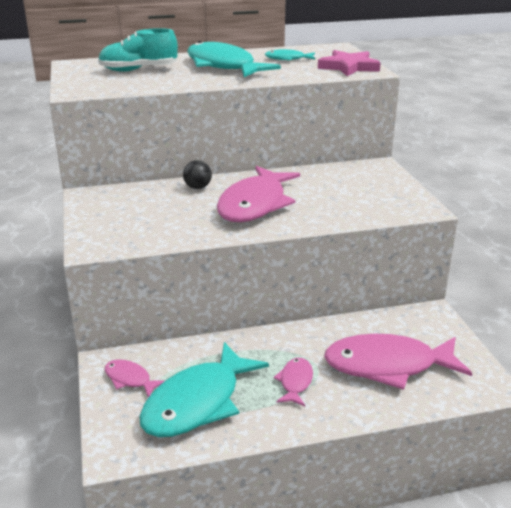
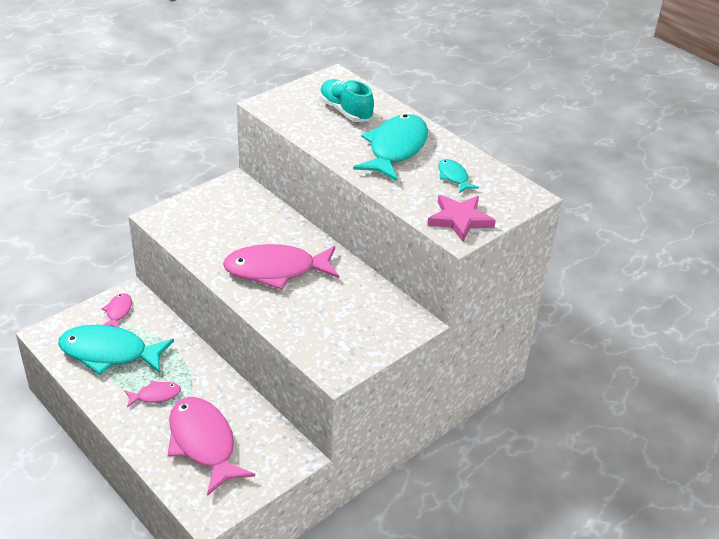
camera: 60 degrees right, 10 degrees up
black ball [183,160,212,189] -> none

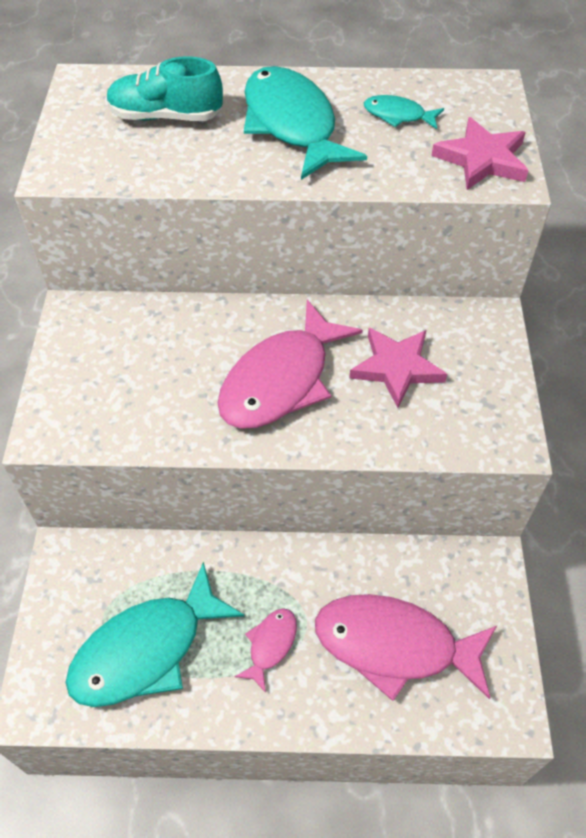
camera: 45 degrees left, 15 degrees up
pink fish [102,293,132,328] -> none
none -> pink star [349,328,447,408]

